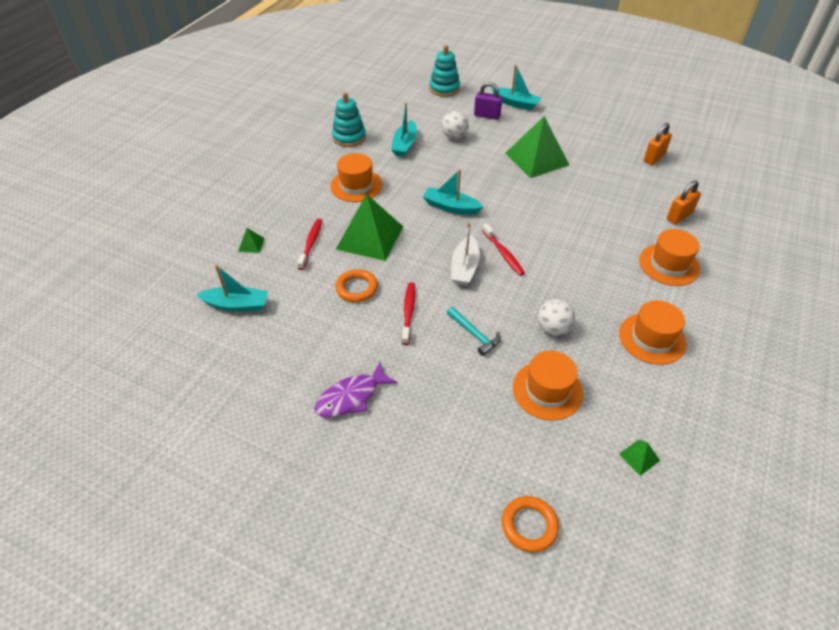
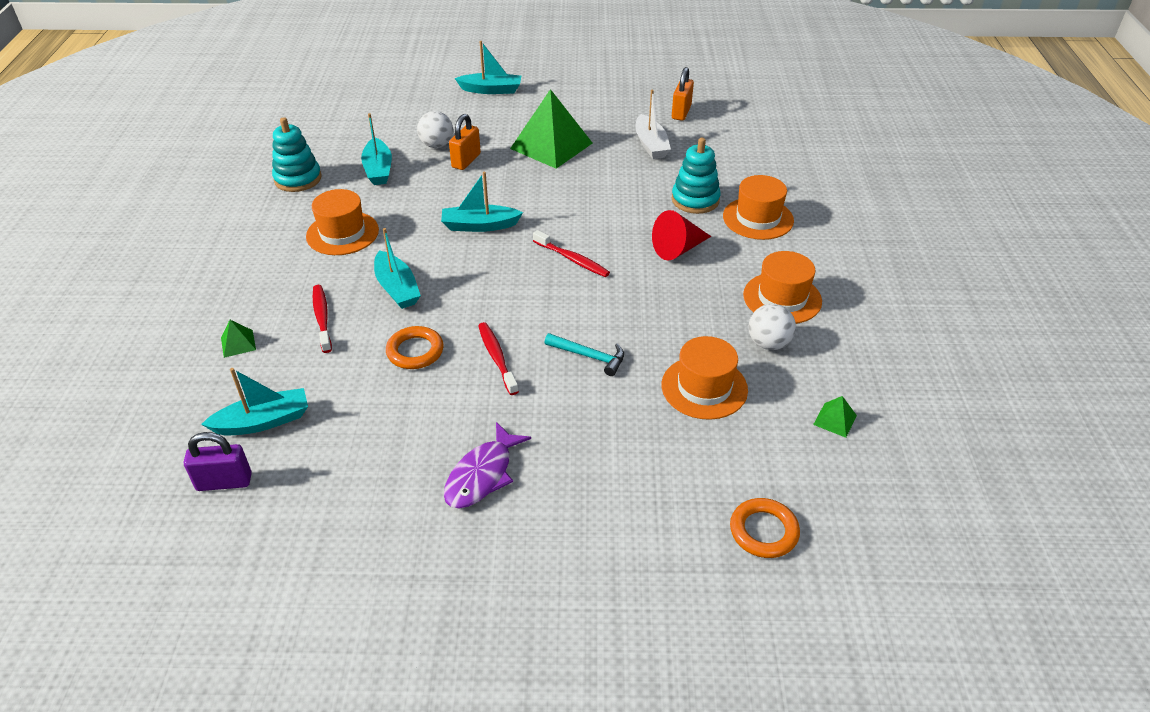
camera: 25 degrees left, 5 degrees down
green pyramid [336,194,403,261] -> turquoise boat [374,228,421,309]
turquoise stacking toy [429,45,460,97] -> turquoise stacking toy moved to [672,138,721,214]
white boat [451,223,480,285] -> white boat moved to [636,90,671,159]
purple padlock [474,82,503,120] -> purple padlock moved to [184,432,252,491]
white ball [538,299,575,336] -> white ball moved to [749,304,796,350]
orange padlock [667,180,701,224] -> orange padlock moved to [449,114,481,170]
none -> red cone [652,210,711,261]

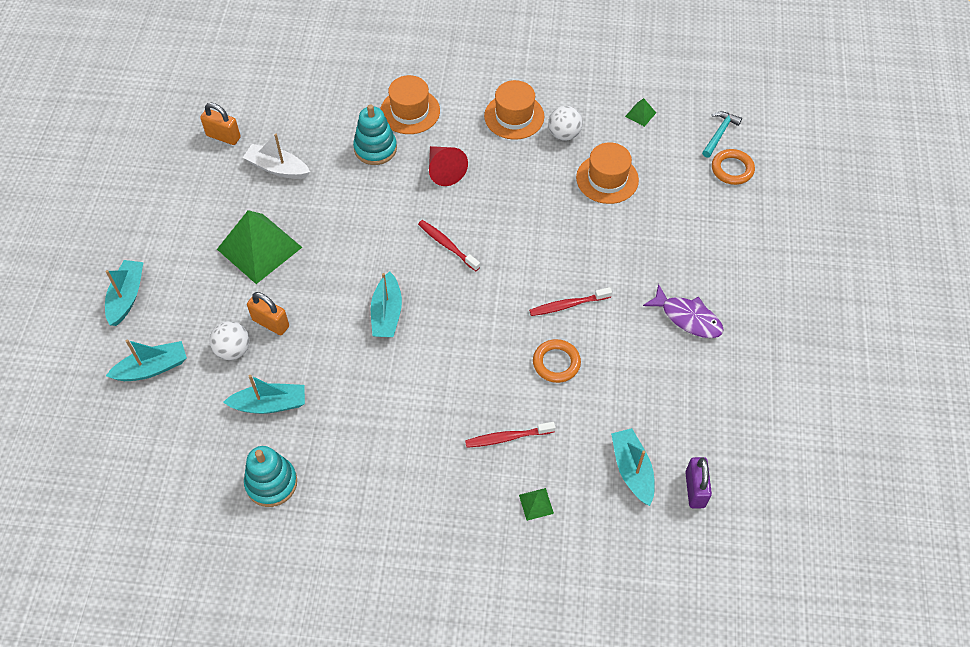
camera: 85 degrees left, 15 degrees up
orange hat [306,189,379,255] -> none
turquoise boat [374,228,421,309] -> turquoise boat moved to [106,339,187,381]
red toothbrush [533,230,610,277] -> red toothbrush turned 90 degrees counterclockwise [418,220,480,271]
turquoise hammer [544,333,624,376] -> turquoise hammer moved to [702,112,742,158]
white boat [636,90,671,159] -> white boat turned 150 degrees counterclockwise [243,134,310,179]

